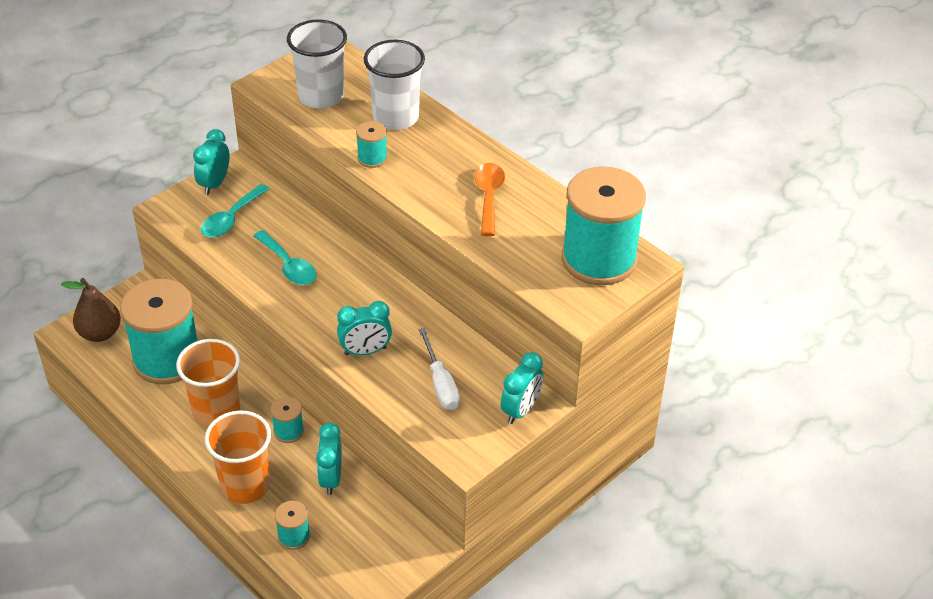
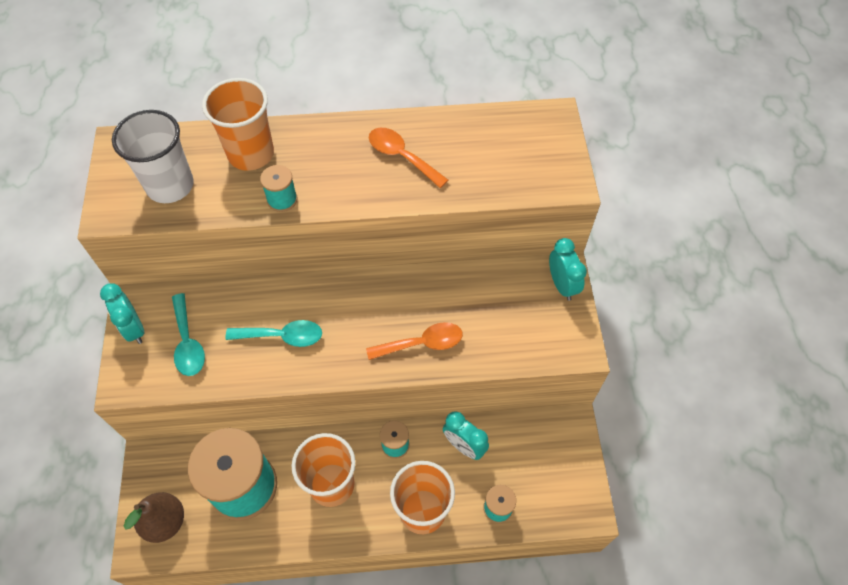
camera: 50 degrees left, 15 degrees up
turquoise clock [337,301,392,356] -> orange spoon [366,322,463,360]
white cup [364,40,425,130] -> orange cup [202,78,274,171]
white screwdriver [419,328,460,410] -> none
turquoise spool [562,167,646,285] -> none

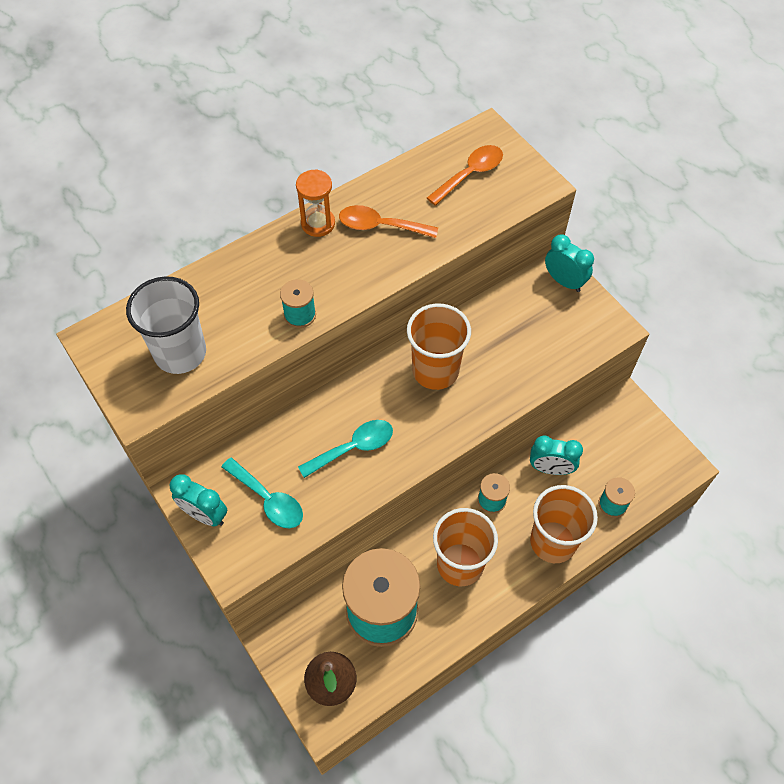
camera: 30 degrees left, 0 degrees up
orange cup [202,78,274,171] -> orange cup moved to [407,303,471,390]
orange spoon [366,322,463,360] -> orange spoon moved to [427,145,503,206]
none -> orange hourglass [296,169,335,237]

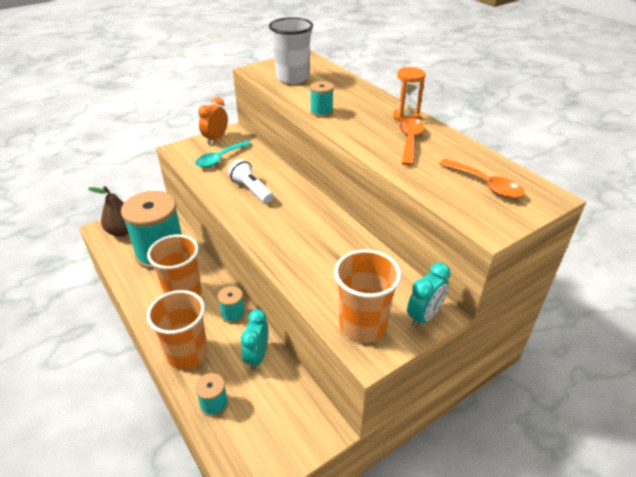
camera: 90 degrees right, 20 degrees down
turquoise clock [170,474,227,526] -> orange clock [198,97,228,144]
turquoise spoon [298,420,393,478] -> white flashlight [228,159,274,204]
orange cup [407,303,471,390] -> orange cup moved to [334,249,402,343]

